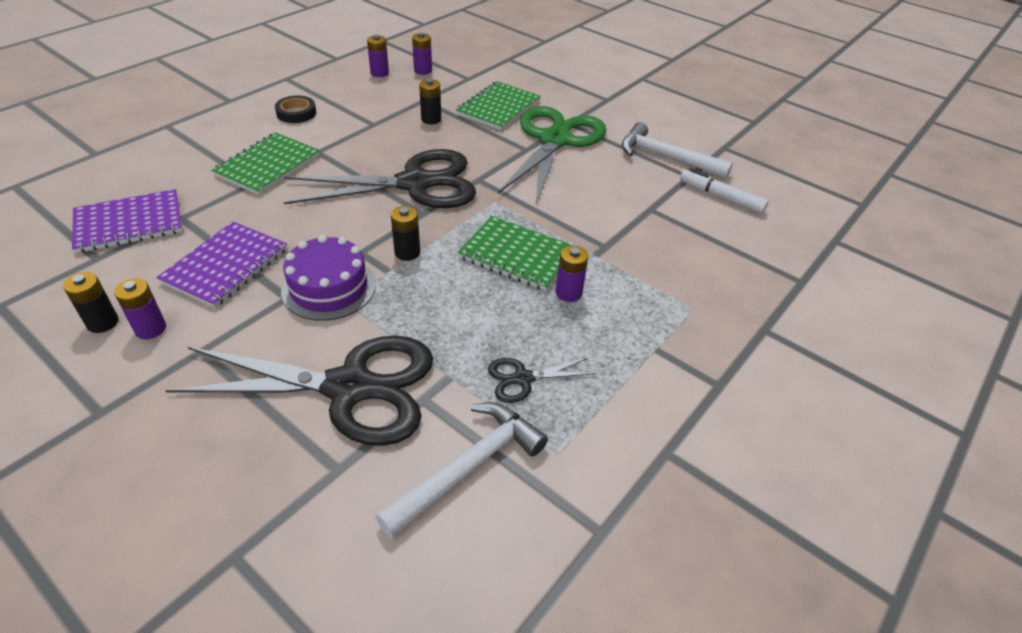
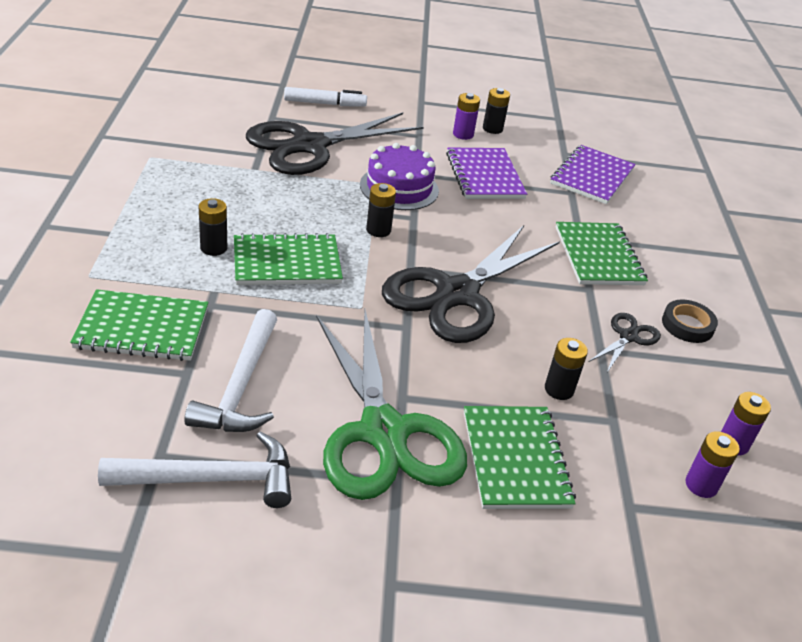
camera: 140 degrees right, 5 degrees down
white hammer [375,402,548,538] -> white hammer moved to [185,309,277,432]
black scissors [488,358,596,403] -> black scissors moved to [588,313,661,372]
purple battery [556,245,588,302] -> black battery [199,198,227,256]
white marker [680,168,769,214] -> white marker moved to [284,87,367,107]
none -> green notebook [70,289,208,361]

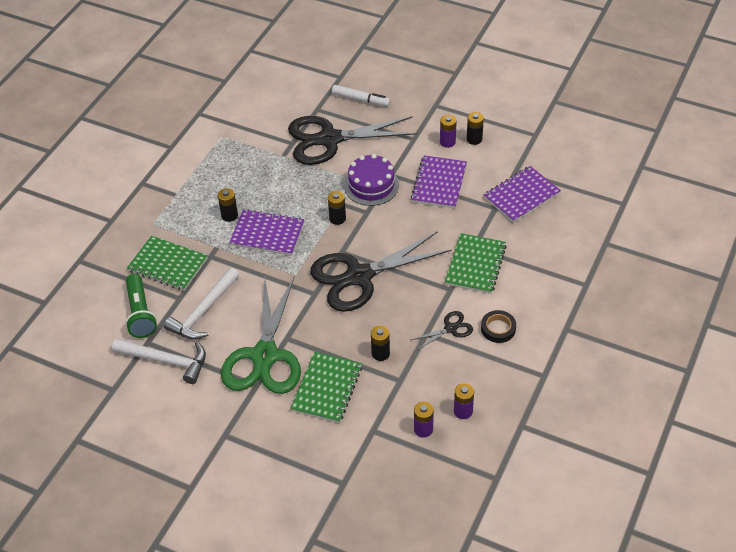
camera: 30 degrees right, 10 degrees up
green notebook [234,233,343,285] -> purple notebook [229,209,305,256]
none -> green flashlight [125,274,157,338]

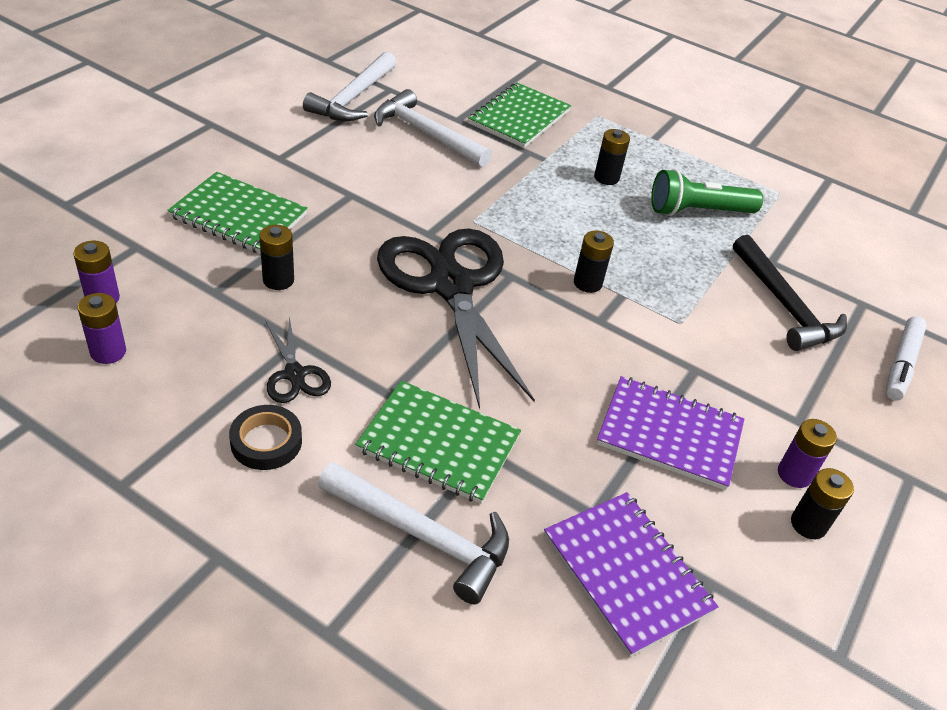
camera: 90 degrees right, 5 degrees down
green flashlight [125,274,157,338] -> green flashlight moved to [651,169,763,216]
green scissors [221,277,301,394] -> none
purple notebook [229,209,305,256] -> none
black scissors [288,116,418,165] -> black hammer [733,235,847,351]
purple cake [344,154,399,206] -> none
none -> white hammer [318,462,509,605]

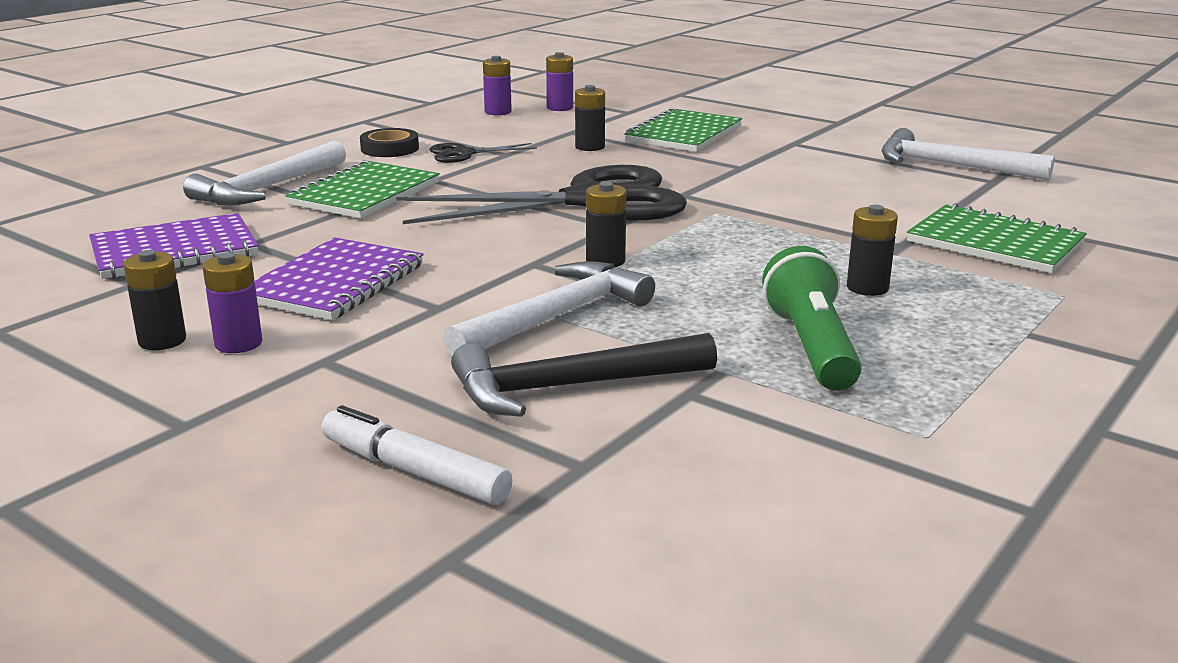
camera: 100 degrees right, 20 degrees down
white hammer [374,89,492,167] -> white hammer moved to [444,261,655,356]

